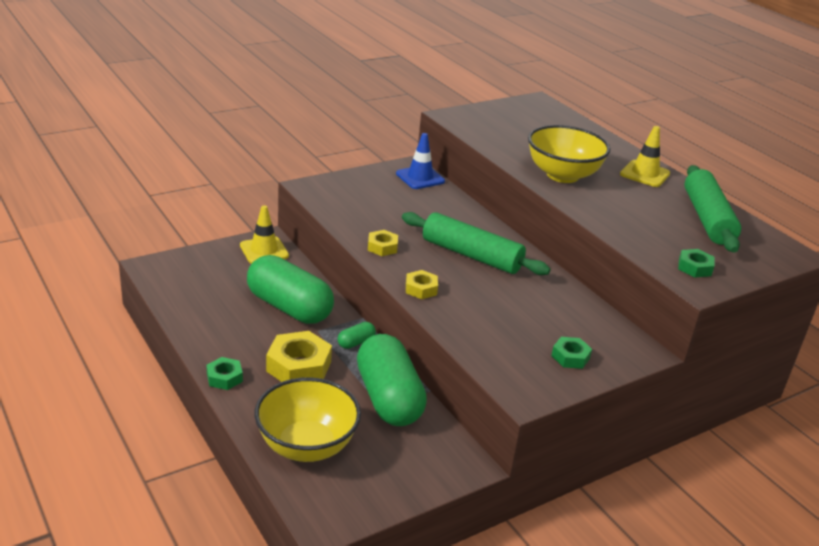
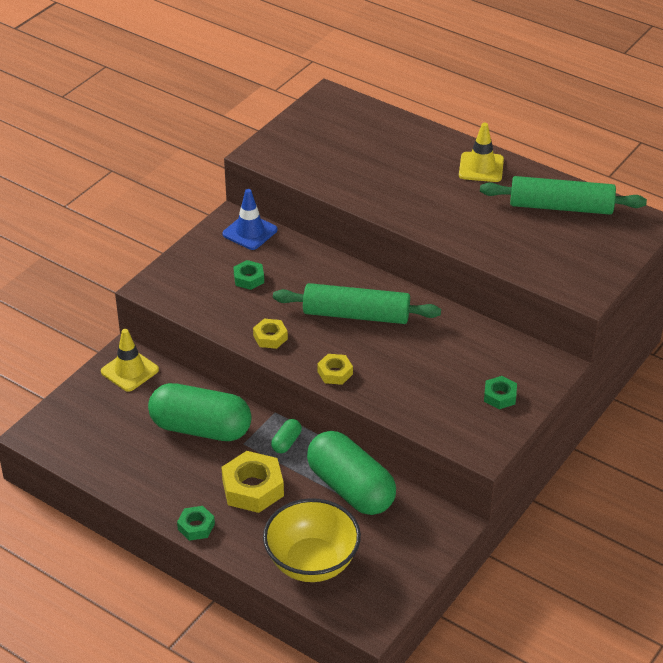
camera: 20 degrees left, 10 degrees up
yellow bowl [528,125,610,183] -> none
green nut [678,249,715,278] -> green nut moved to [233,260,264,290]
green rolling pin [684,165,741,253] -> green rolling pin turned 60 degrees counterclockwise [480,176,647,215]

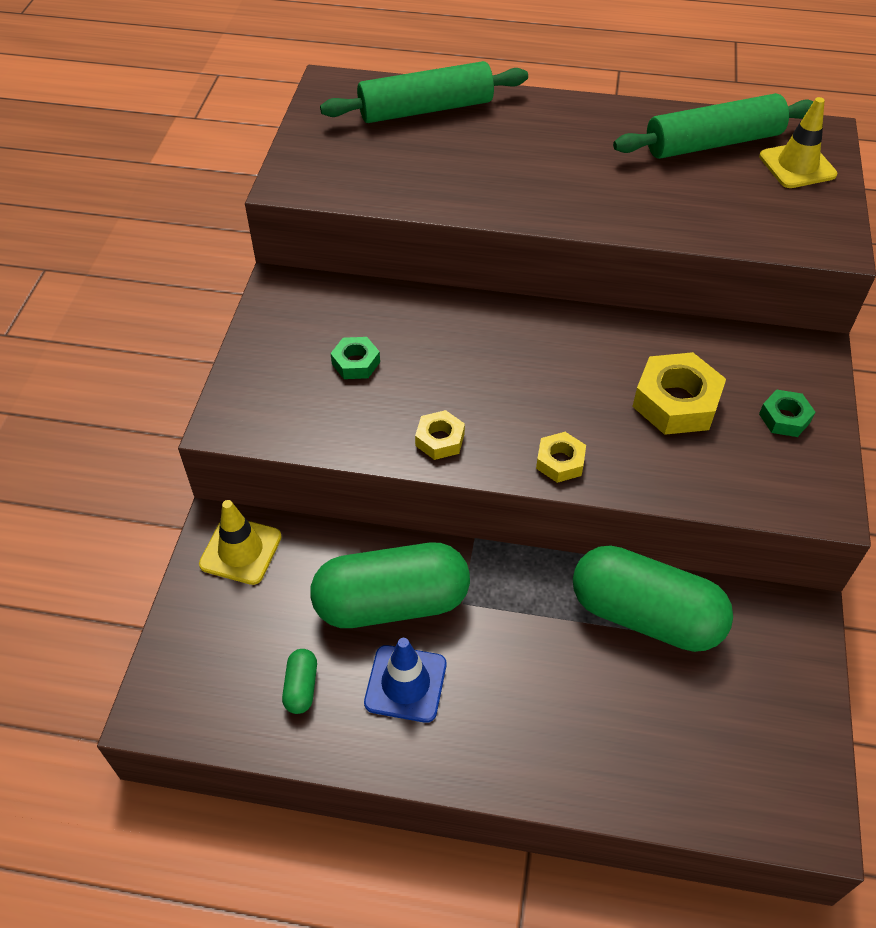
camera: 25 degrees left, 10 degrees up
green nut [177,506,215,541] -> none
blue traffic cone [222,189,277,250] -> blue traffic cone moved to [364,638,446,723]
yellow nut [222,451,284,513] -> yellow nut moved to [632,352,726,435]
yellow bowl [263,498,361,582] -> none
green capsule [271,419,302,453] -> green capsule moved to [282,649,317,714]
green rolling pin [273,283,441,324] -> green rolling pin moved to [320,61,528,123]
yellow traffic cone [459,123,504,182] -> yellow traffic cone moved to [759,97,837,188]

